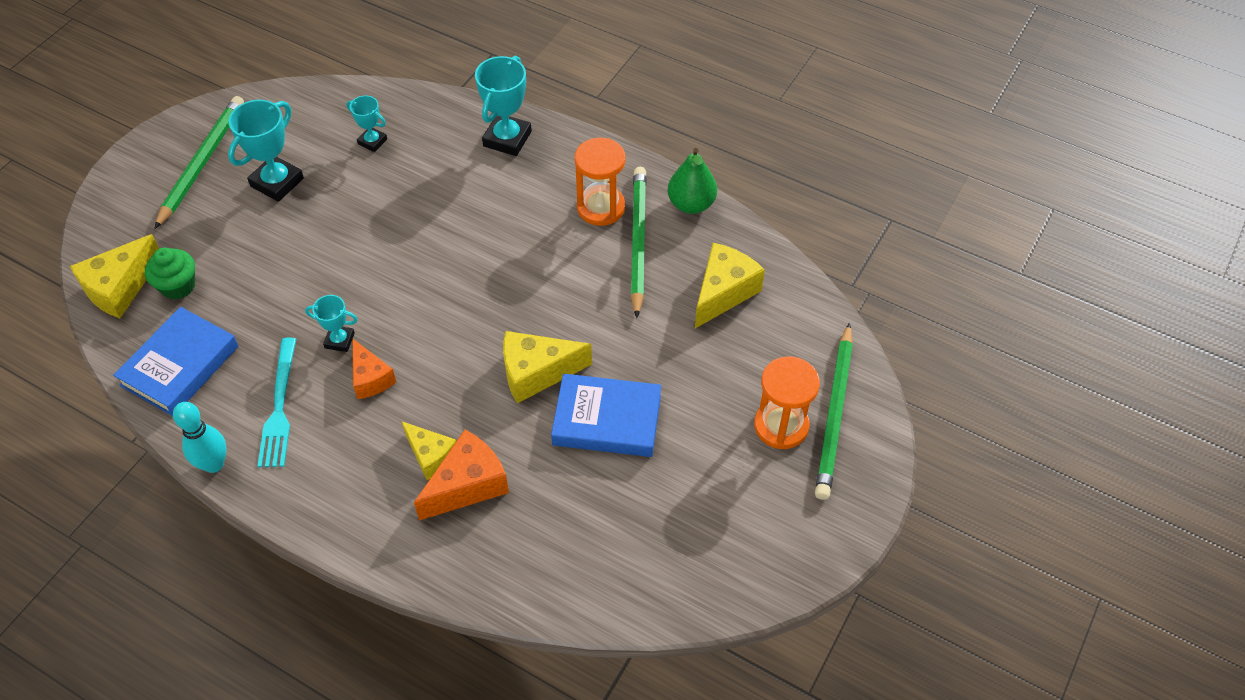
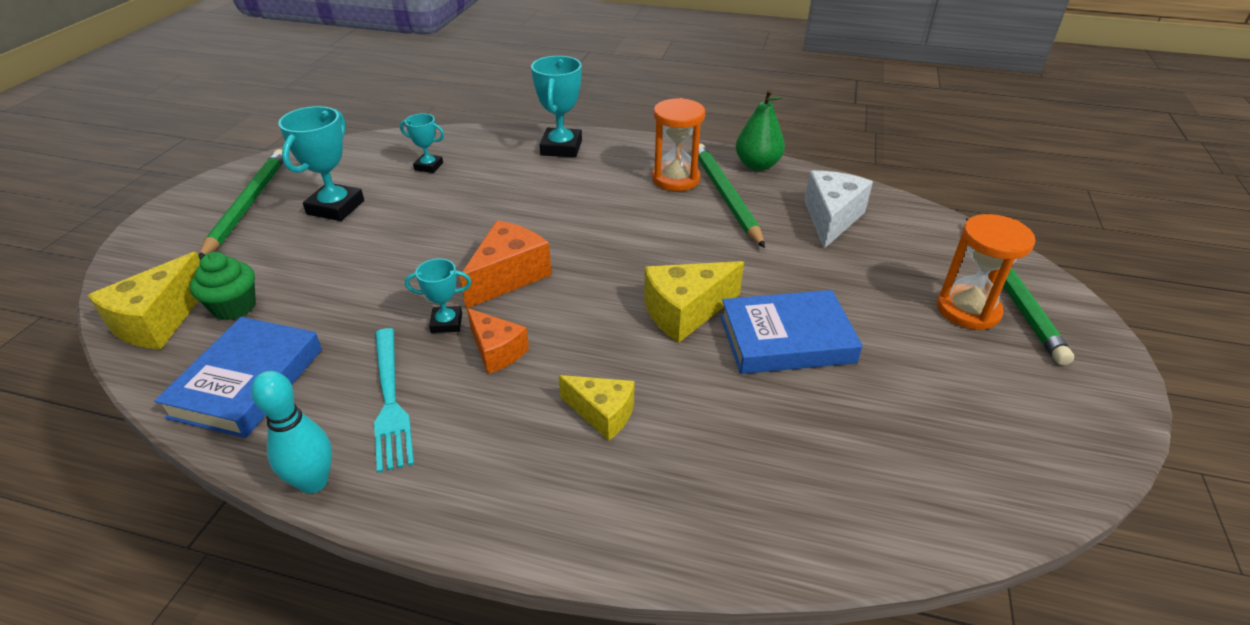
camera: 15 degrees left, 15 degrees down
orange cheese [414,430,509,521] -> orange cheese moved to [460,220,552,309]
yellow cheese [695,243,765,328] -> white cheese [804,171,873,249]

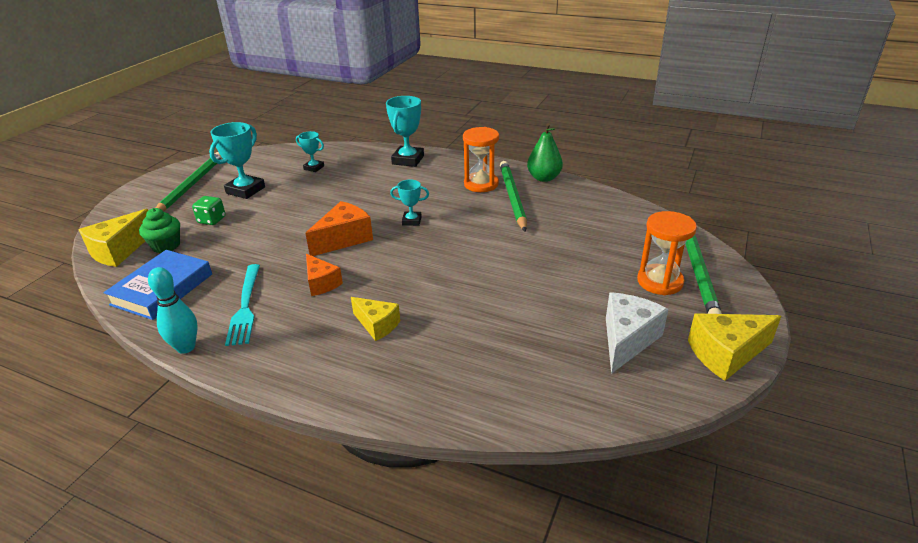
camera: 10 degrees right, 5 degrees down
turquoise trophy [405,259,471,333] -> turquoise trophy moved to [390,180,429,226]
yellow cheese [644,261,744,343] -> yellow cheese moved to [688,313,781,381]
blue book [720,290,863,374] -> none
white cheese [804,171,873,249] -> white cheese moved to [606,292,668,374]
none -> green dice [192,196,226,225]

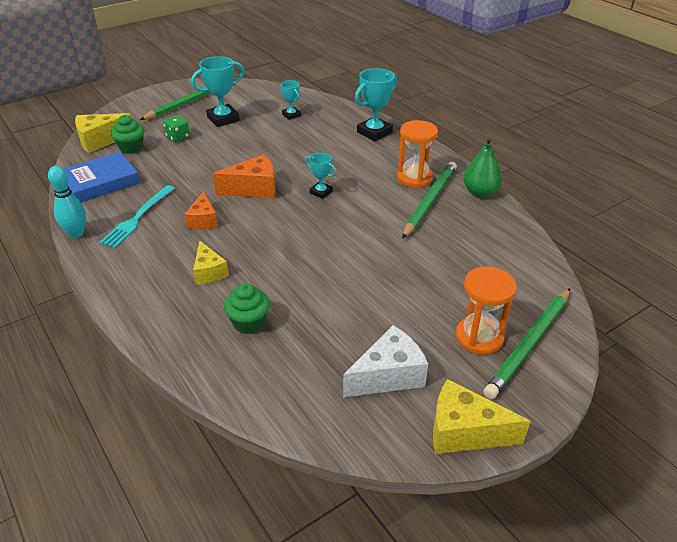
camera: 30 degrees right, 5 degrees up
none -> green cupcake [224,283,270,334]

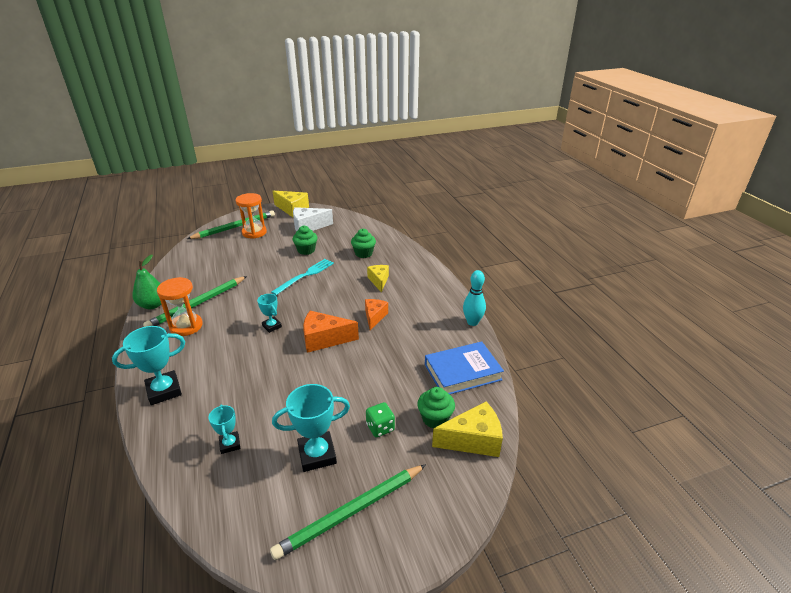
camera: 165 degrees left, 5 degrees down
turquoise fork [99,185,175,248] -> turquoise fork moved to [271,259,334,295]
none -> green cupcake [293,226,317,255]

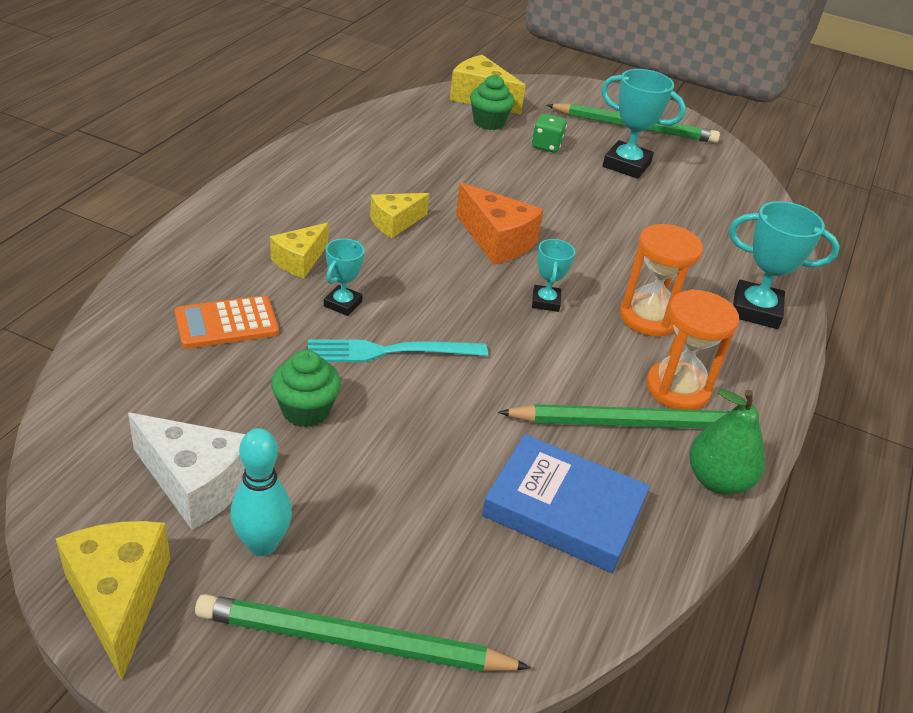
camera: 140 degrees left, 5 degrees up
turquoise trophy [208,404,240,454] -> turquoise trophy moved to [324,239,364,316]
orange hourglass [236,193,267,239] -> orange hourglass moved to [619,224,703,336]
green cupcake [351,229,376,258] -> orange calculator [175,296,279,349]
orange cheese [365,299,388,330] -> yellow cheese [370,193,430,238]
blue book [425,342,504,394] -> blue book moved to [482,434,650,573]
turquoise bowling pin [463,270,486,326] -> turquoise bowling pin moved to [230,428,292,556]

